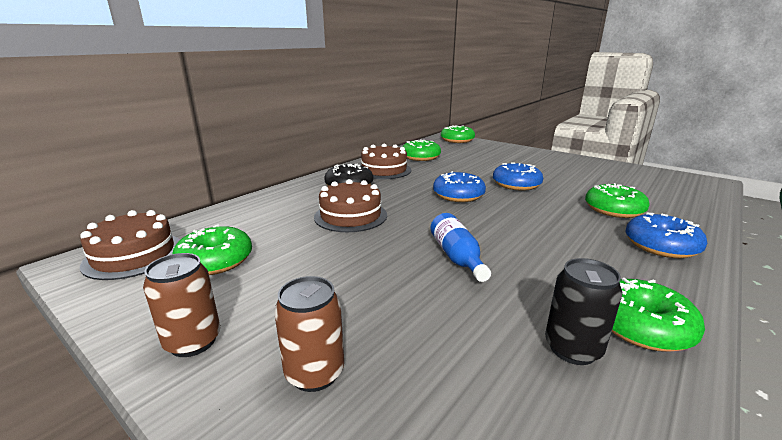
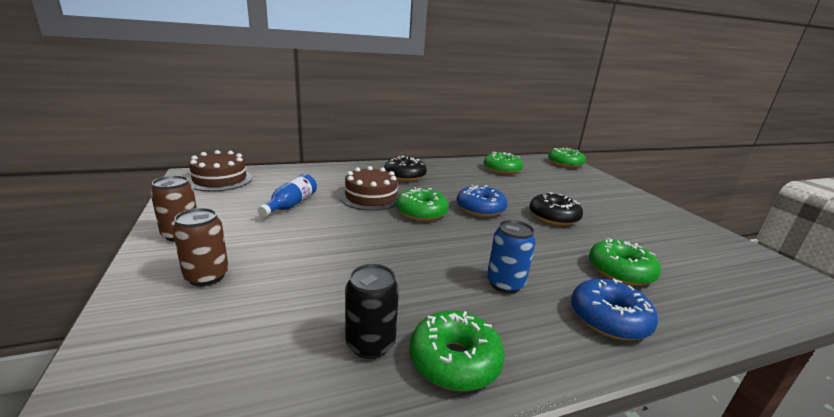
camera: 30 degrees right, 0 degrees up
green donut [172,224,252,275] -> green donut moved to [396,187,449,221]
brown cake [361,144,411,179] -> none
blue bottle [430,213,491,282] -> blue bottle moved to [258,174,317,217]
blue donut [493,162,543,191] -> black donut [529,192,583,226]
none -> blue can [487,220,536,294]

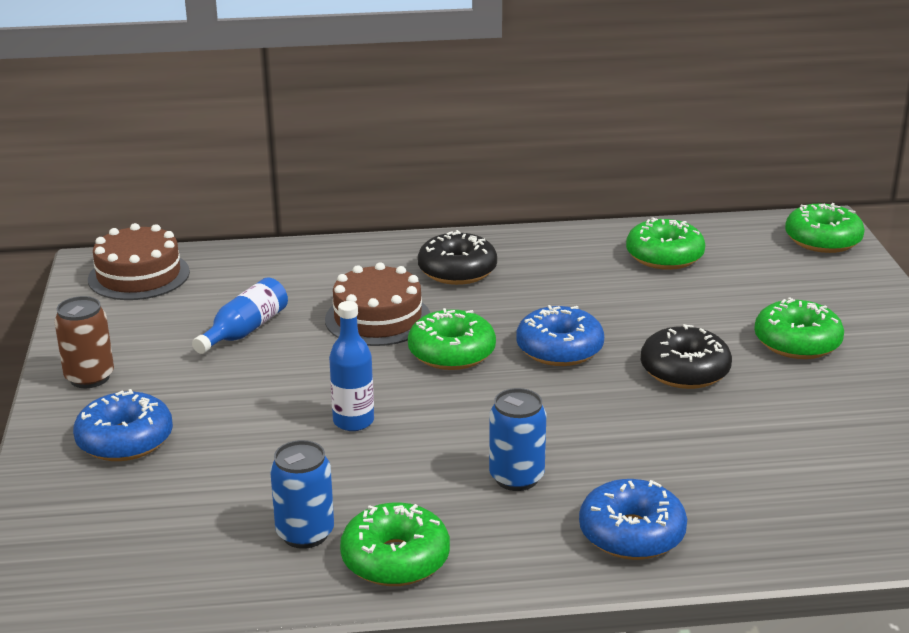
camera: 15 degrees right, 5 degrees up
brown can [172,208,229,286] -> blue donut [73,389,173,461]
black can [345,264,399,359] -> blue can [270,440,334,549]
green donut [589,238,661,286] -> green donut moved to [754,297,844,359]
none -> blue bottle [329,301,374,431]

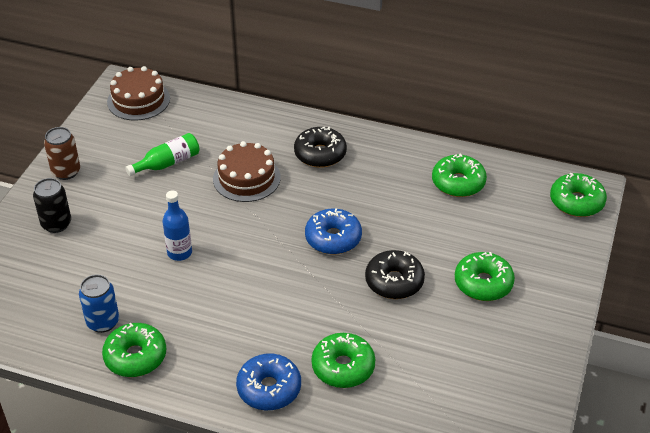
camera: 25 degrees right, 15 degrees up
blue donut [73,389,173,461] -> black can [33,178,71,233]
blue bottle [192,277,288,354] -> green bottle [125,133,200,176]
green donut [408,308,496,370] -> green donut moved to [311,333,375,388]
blue can [489,388,546,491] -> none

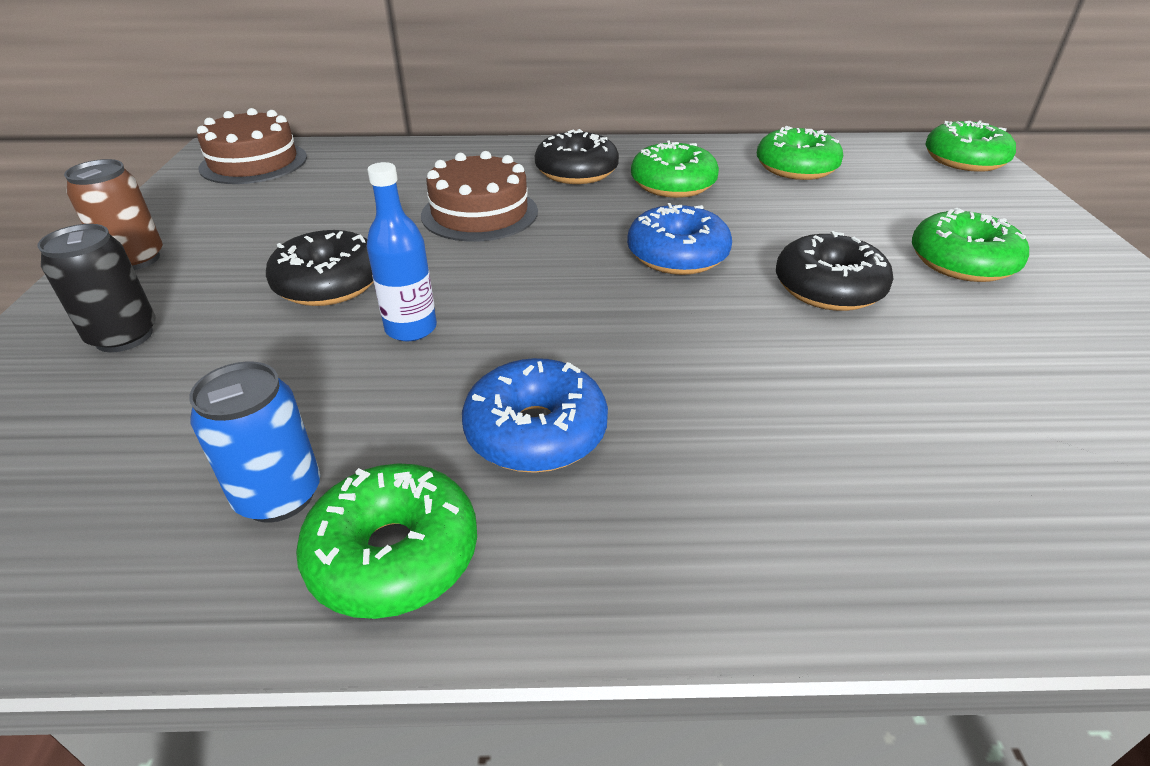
camera: 20 degrees left, 5 degrees down
green bottle [125,133,200,176] -> none
blue donut [236,354,301,410] -> blue donut moved to [462,358,608,473]
green donut [311,333,375,388] -> green donut moved to [631,140,719,198]
none -> black donut [266,230,374,306]

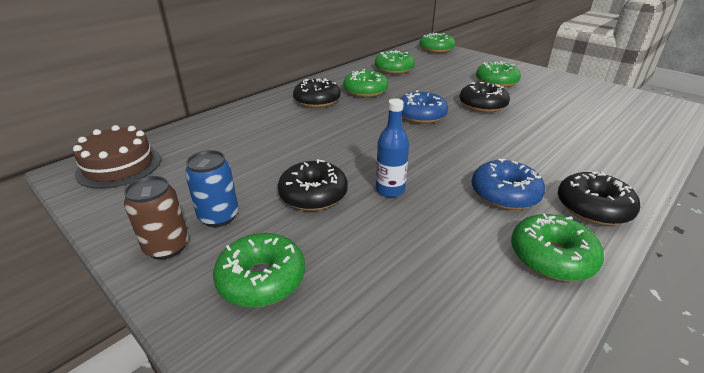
camera: 45 degrees left, 5 degrees down
black can [37,224,156,352] -> green donut [213,233,305,307]
blue can [189,361,320,523] -> blue can moved to [185,150,239,227]
brown cake [421,151,538,242] -> none
none -> black donut [558,171,640,225]

